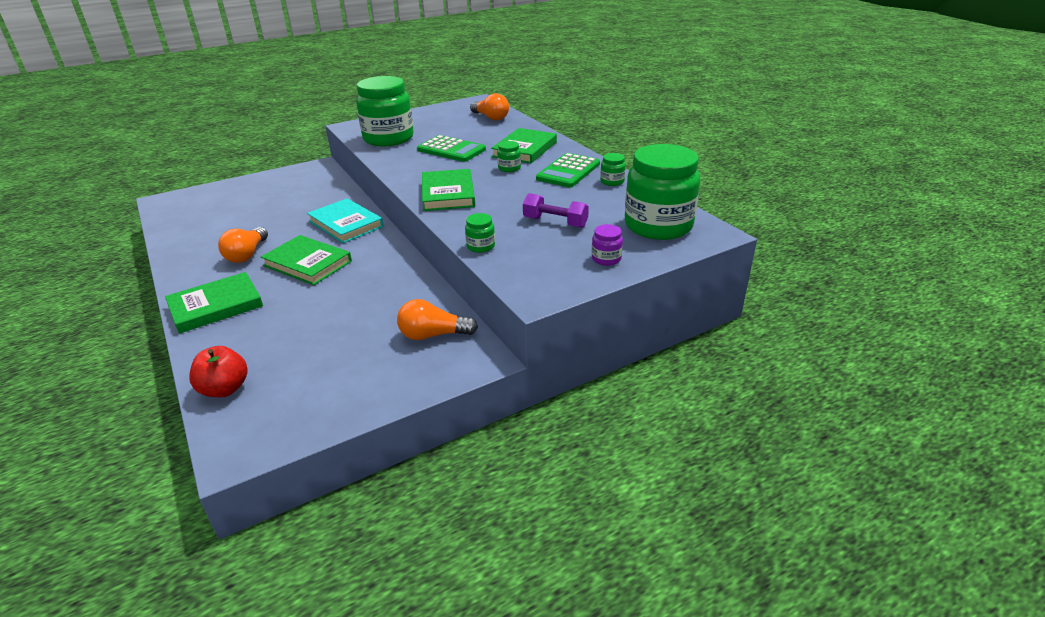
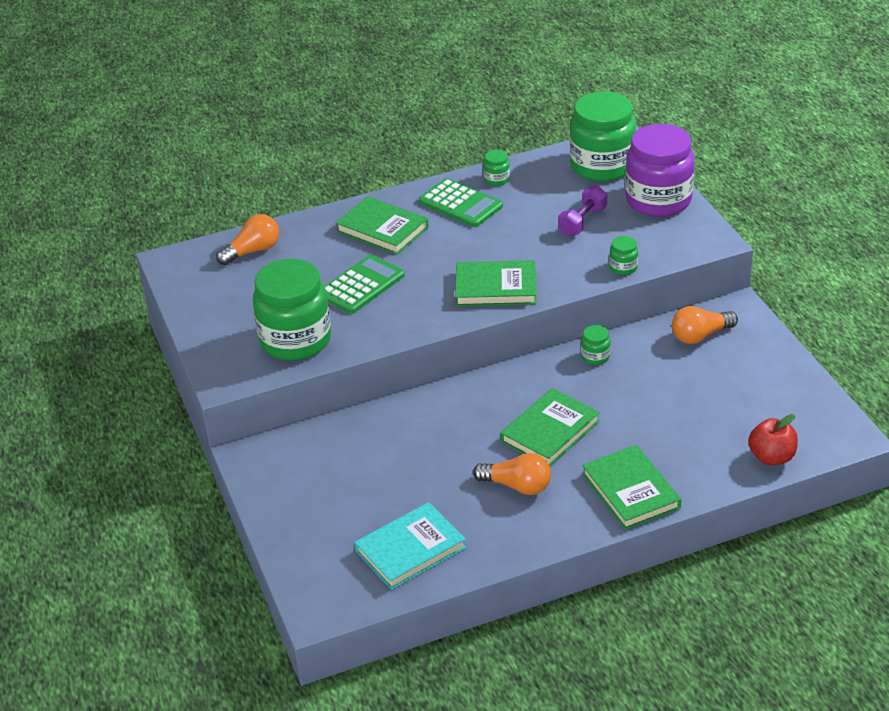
camera: 80 degrees left, 5 degrees up
turquoise book [307,198,384,243] -> turquoise book moved to [354,502,466,590]
orange light bulb [397,299,478,340] -> orange light bulb turned 60 degrees clockwise [672,306,738,344]
green jar [497,141,521,172] -> green jar moved to [581,325,610,365]
purple jar [592,224,623,266] -> purple jar [625,124,695,217], size x2.48

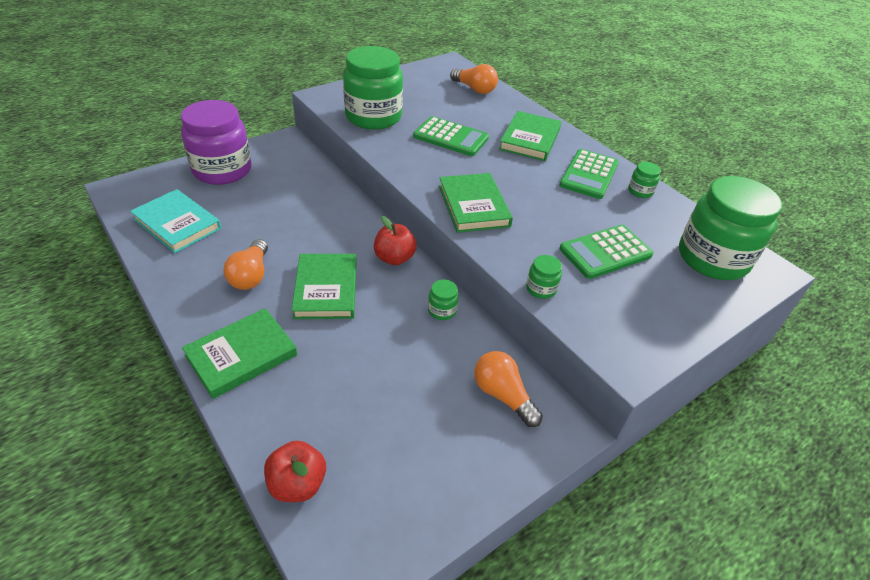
camera: 70 degrees right, 5 degrees up
green book [500,388,600,466] -> green book turned 60 degrees clockwise [292,254,357,319]
purple dumbbell [558,186,607,236] -> green calculator [559,225,653,279]
purple jar [625,124,695,217] -> purple jar moved to [181,100,251,185]
none -> red apple [374,216,417,265]

